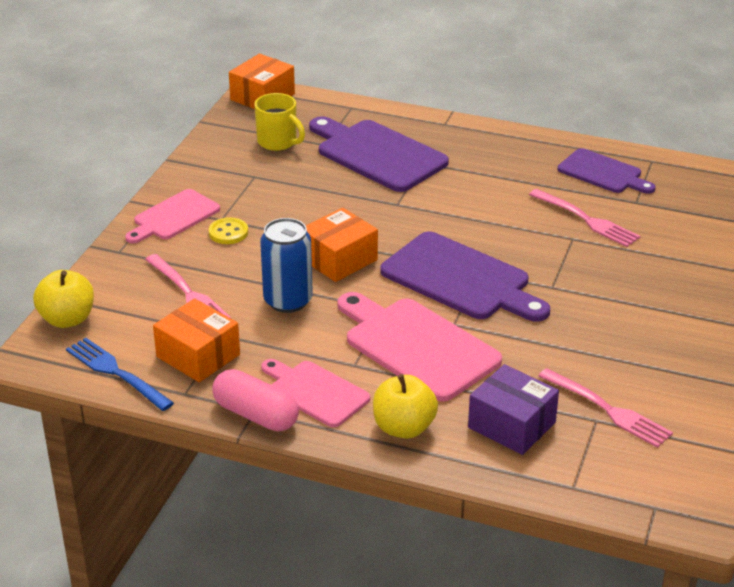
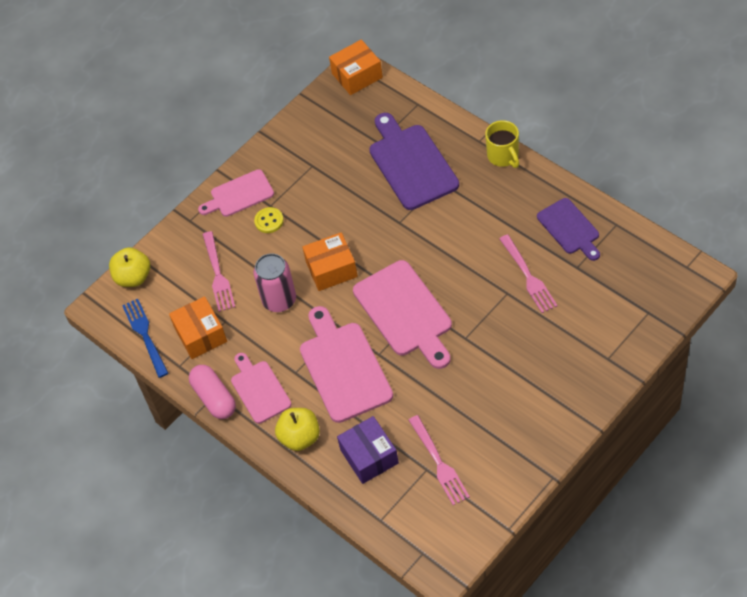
camera: 30 degrees right, 20 degrees up
yellow mug [255,93,305,151] -> yellow mug moved to [485,120,519,168]
blue can [260,218,313,313] -> pink can [254,253,296,312]
purple cutting board [380,231,550,322] -> pink cutting board [353,260,452,369]

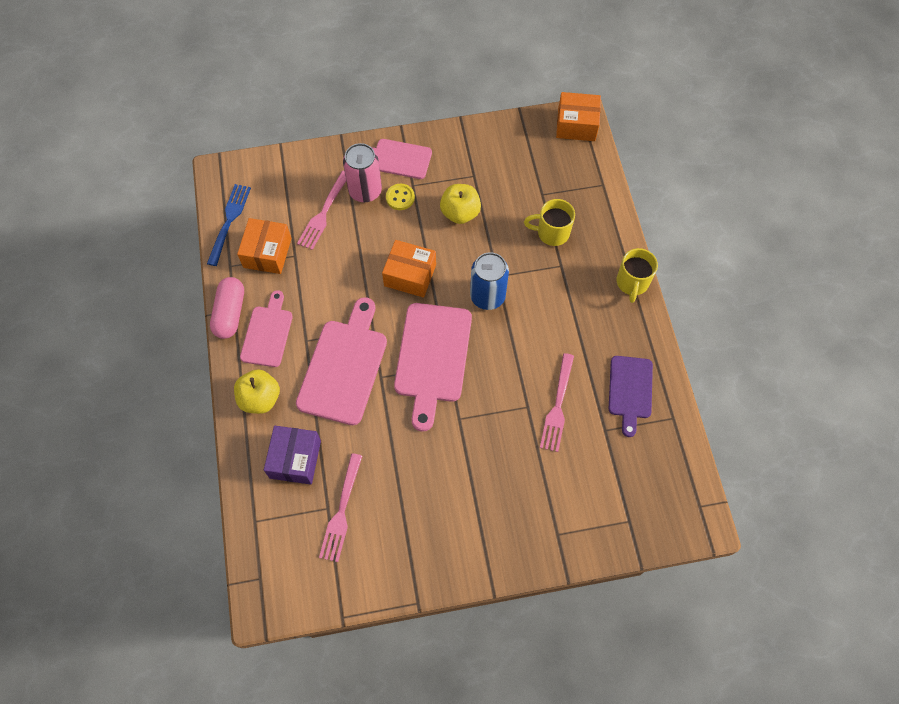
camera: 30 degrees right, 10 degrees up
yellow apple [109,247,150,287] -> yellow apple moved to [440,184,481,224]
pink can [254,253,296,312] -> pink can moved to [343,143,382,202]
purple cutting board [369,113,459,210] -> yellow mug [524,199,575,246]
none -> blue can [470,252,509,310]

